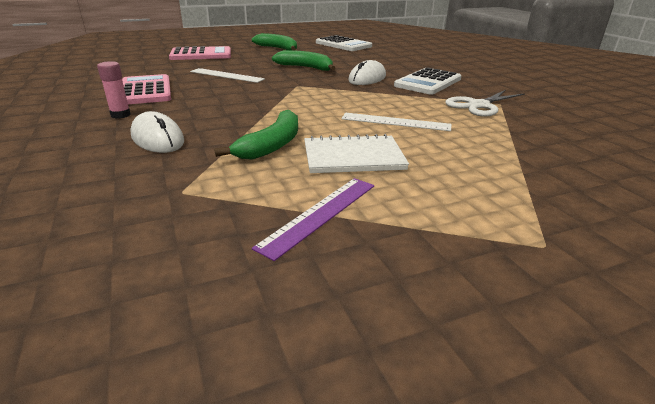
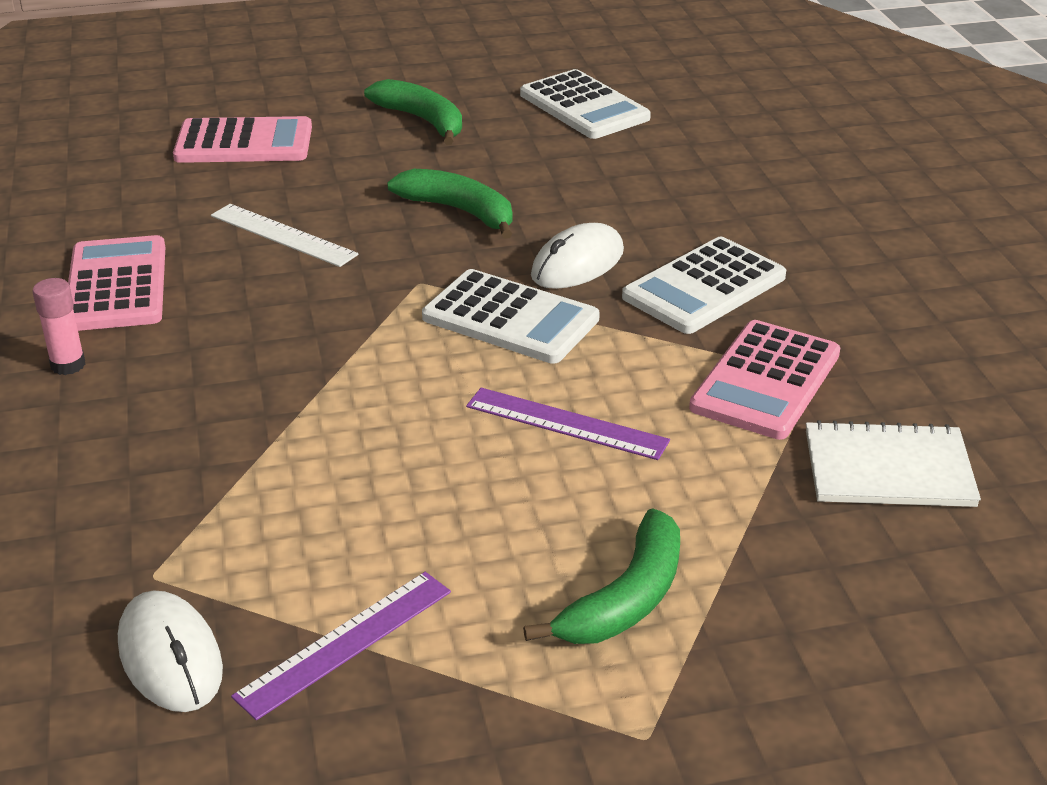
camera: 10 degrees right, 5 degrees up
white mouse [130,111,184,153] -> white mouse moved to [118,590,223,712]
green banana [214,110,298,160] -> green banana moved to [523,508,680,644]
white notebook [304,134,409,173] -> white notebook moved to [806,420,981,507]
white ruler [341,113,451,131] -> purple ruler [466,388,670,460]
white scissors [445,90,525,117] -> pink calculator [689,320,840,440]
none -> white calculator [422,269,600,364]

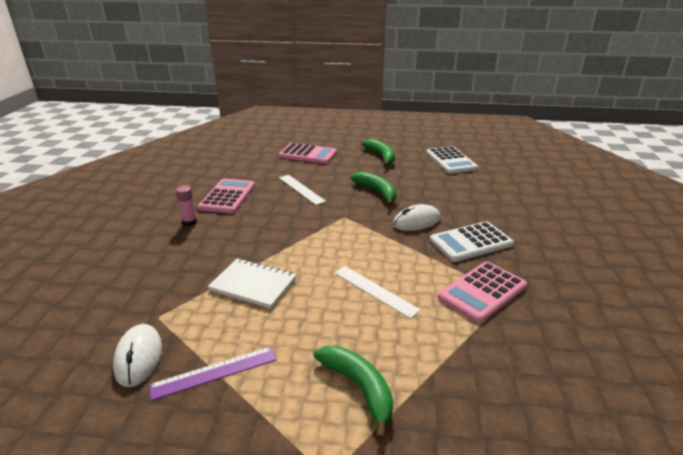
camera: 20 degrees right, 5 degrees down
white calculator [422,269,600,364] -> none
purple ruler [466,388,670,460] -> white ruler [334,266,421,319]
green banana [523,508,680,644] -> green banana turned 90 degrees counterclockwise [313,346,393,440]
white notebook [806,420,981,507] -> white notebook moved to [208,258,297,309]

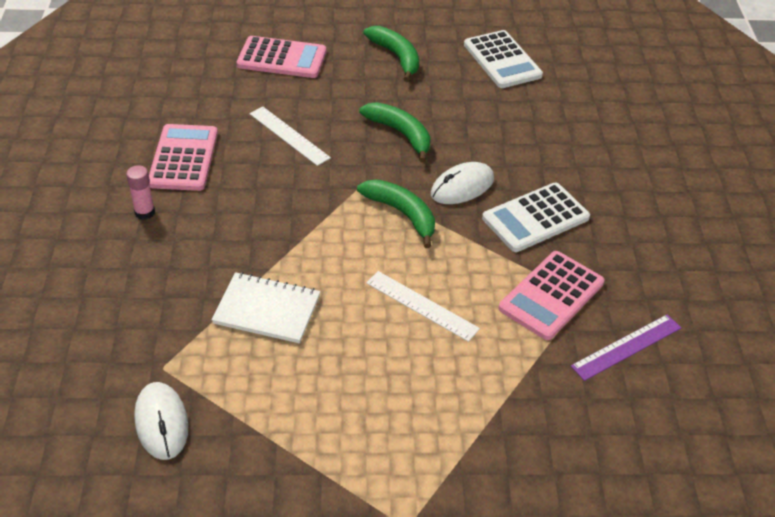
camera: 10 degrees left, 15 degrees up
purple ruler [149,346,277,401] -> purple ruler moved to [571,314,681,381]
green banana [313,346,393,440] -> green banana moved to [357,179,435,248]

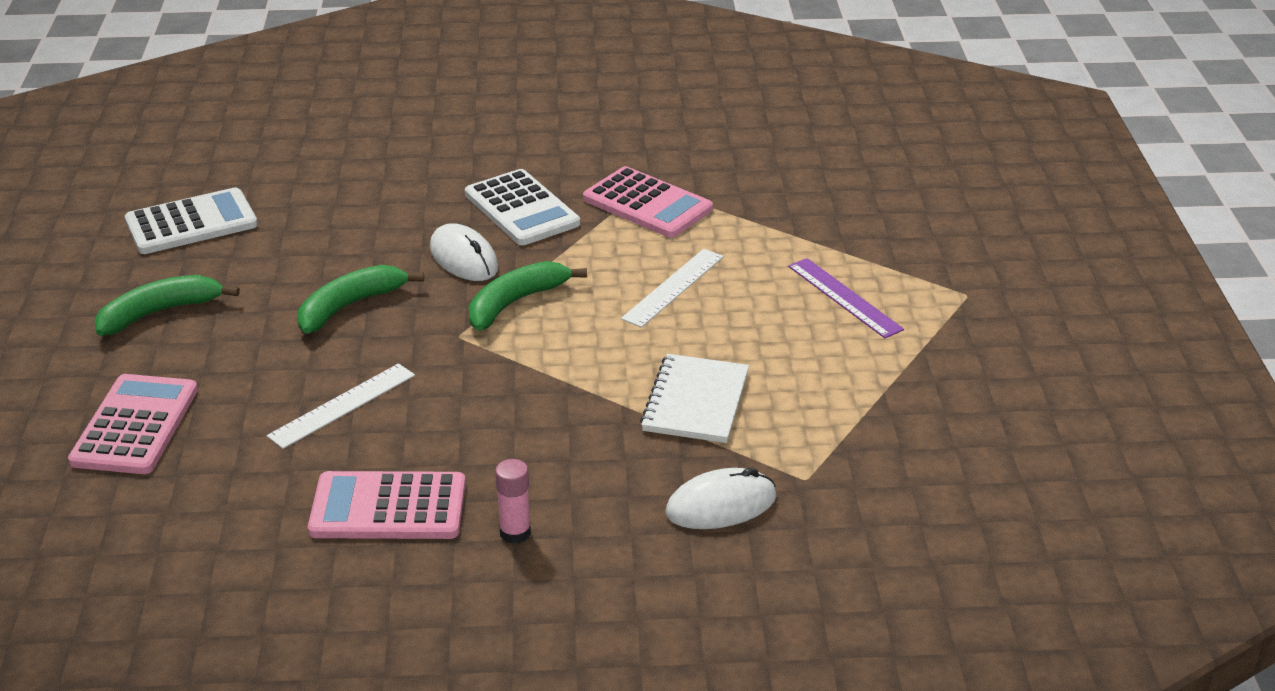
camera: 90 degrees left, 10 degrees down
white mouse [134,382,188,460] -> white mouse moved to [665,468,777,529]
purple ruler [571,314,681,381] -> purple ruler moved to [788,258,904,338]

